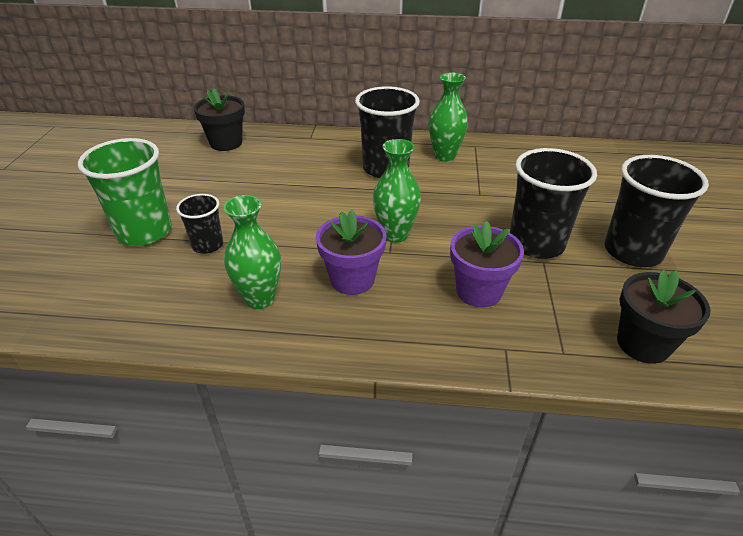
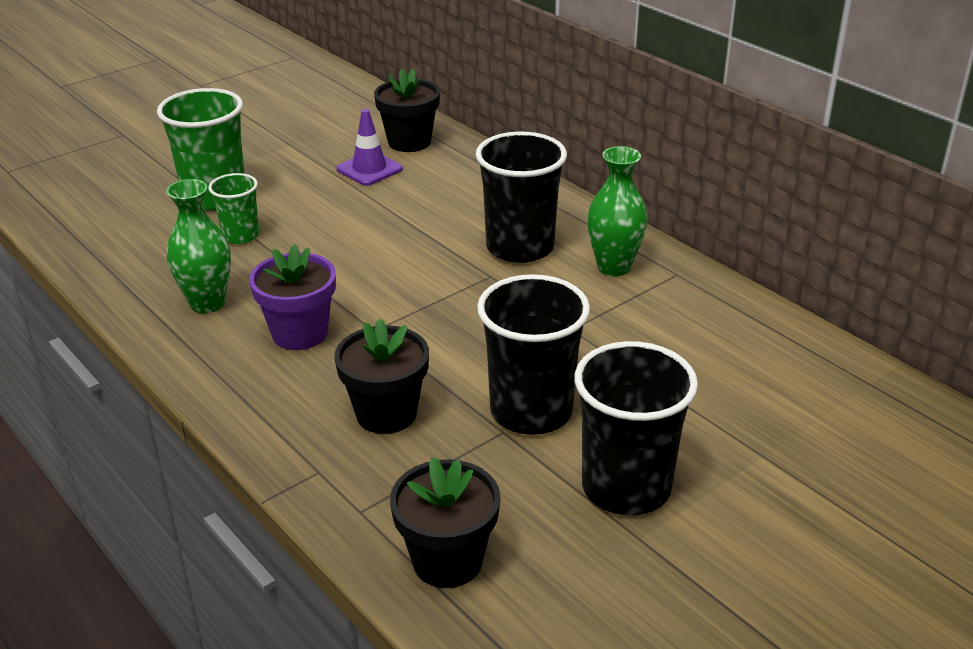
camera: 45 degrees right, 5 degrees down
black cup [176,194,223,254] -> green cup [208,173,259,244]
green vase [373,139,421,243] -> none
purple flower pot [450,221,524,308] -> black flower pot [334,318,429,434]
none -> purple traffic cone [337,109,403,186]

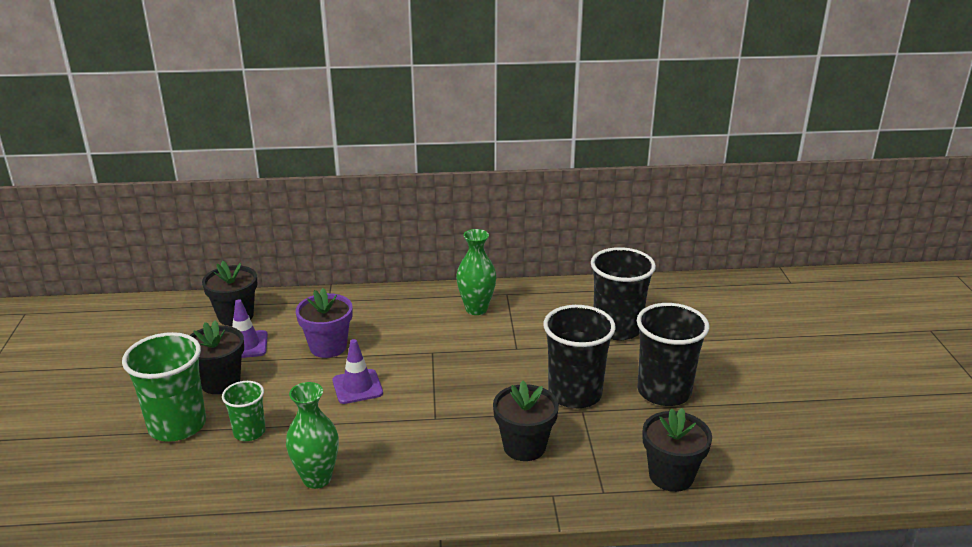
camera: 55 degrees left, 5 degrees down
purple flower pot [249,244,336,350] -> purple flower pot moved to [296,288,353,358]
black cup [476,132,567,263] -> black cup moved to [591,247,656,340]
none -> black flower pot [190,320,244,394]
none -> purple traffic cone [332,339,383,404]

